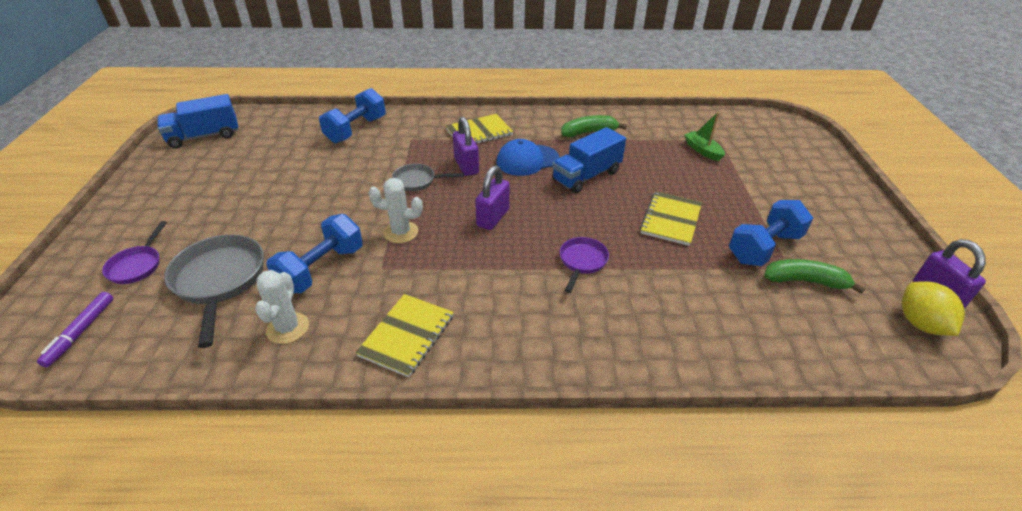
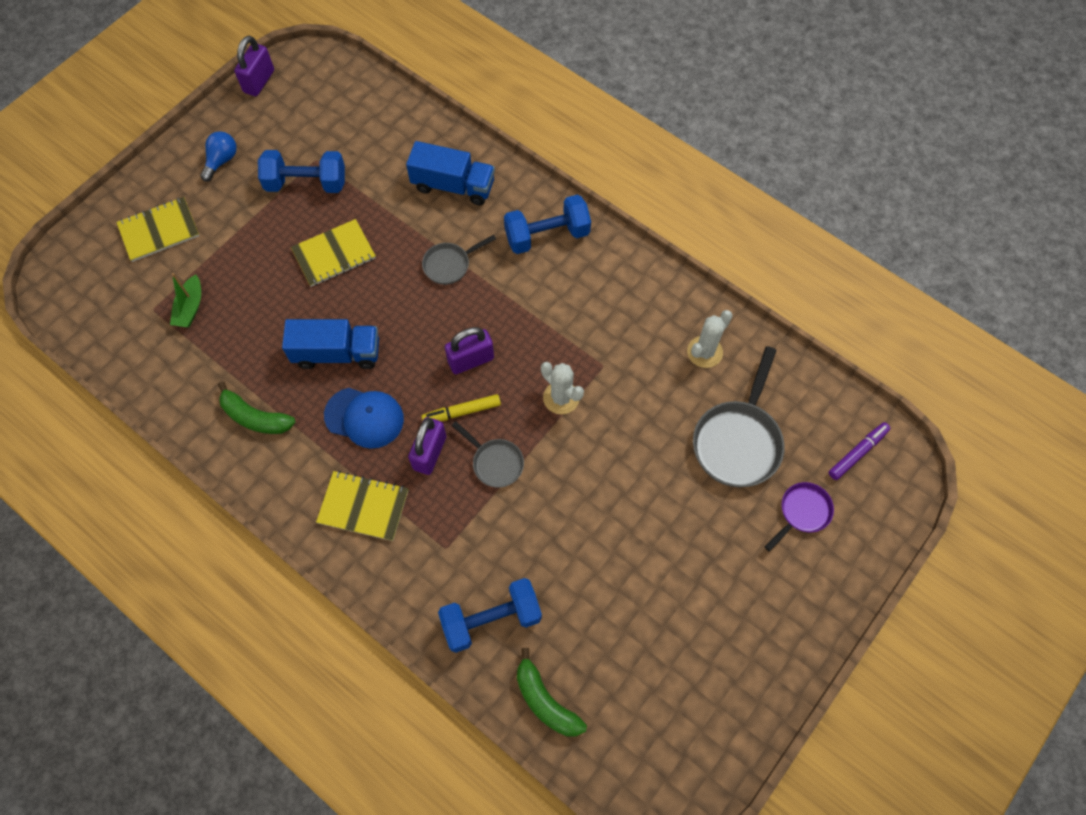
camera: 140 degrees left, 25 degrees up
blue truck [158,94,239,149] -> blue truck moved to [406,141,495,206]
blue dumbbell [266,214,363,293] -> blue dumbbell moved to [504,195,591,254]
yellow notebook [355,294,454,377] -> yellow notebook moved to [116,197,199,262]
purple pan [560,237,609,293] -> grey pan [422,235,496,285]
green banana [764,259,865,294] -> green banana moved to [517,648,587,736]
yellow lemon [902,281,965,336] -> none
none -> blue light bulb [200,131,237,182]
none -> yellow marker [421,394,501,421]

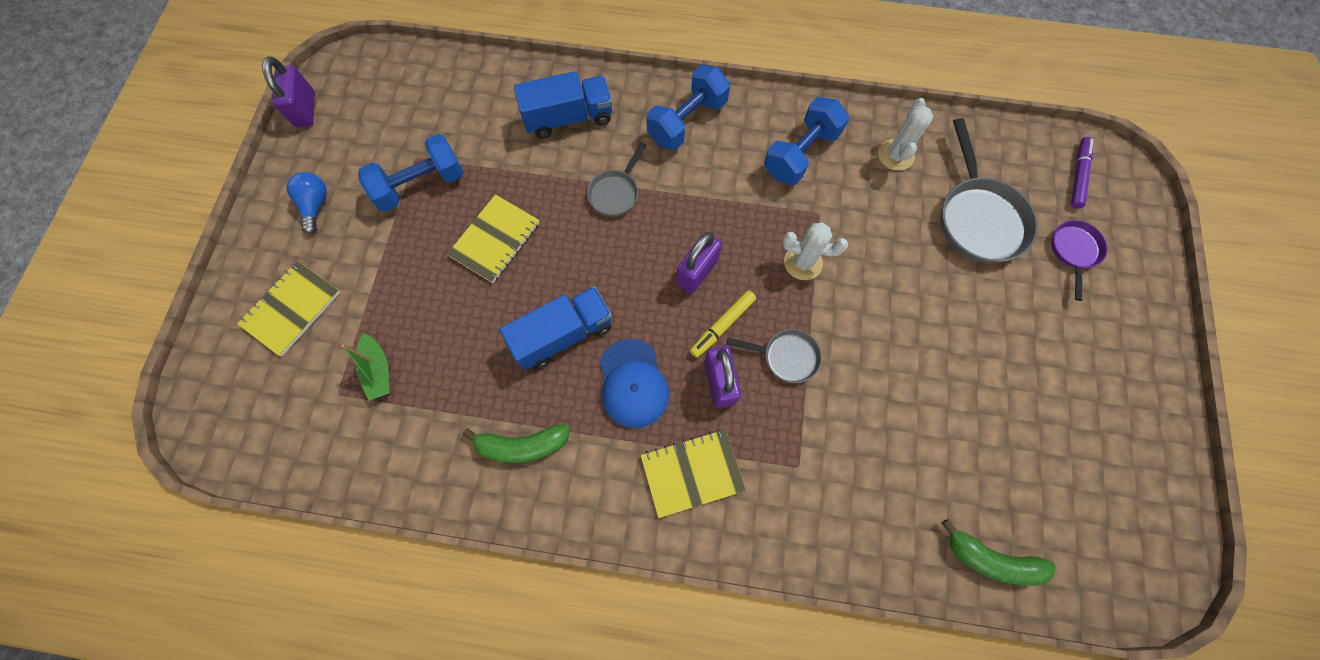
camera: 30 degrees left, 5 degrees up
blue cap [324,388,404,449] -> blue cap turned 90 degrees clockwise [600,339,669,428]
blue dumbbell [438,578,542,653] -> blue dumbbell moved to [764,97,849,185]

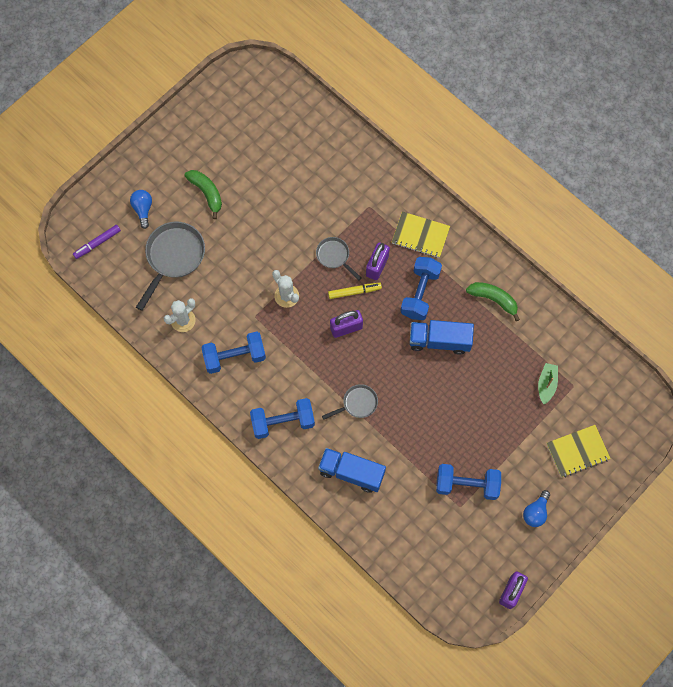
camera: 145 degrees left, 0 degrees up
yellow notebook [447,194,540,283] -> none
blue cap [600,339,669,428] -> blue dumbbell [400,257,442,320]
green banana [942,519,1056,586] -> green banana moved to [184,170,222,219]
purple pan [1051,220,1107,301] -> blue light bulb [130,190,152,229]

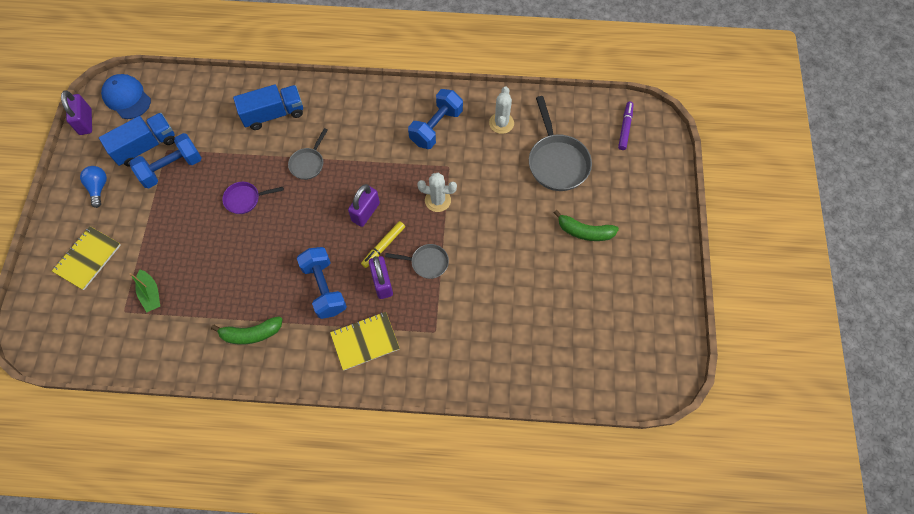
camera: 140 degrees right, 5 degrees down
blue light bulb [130,190,152,229] -> none
blue dumbbell [250,398,315,439] -> none
blue truck [410,320,474,355] -> blue truck moved to [99,113,175,167]
none -> blue cap [101,74,151,119]
none -> purple pan [222,182,284,214]

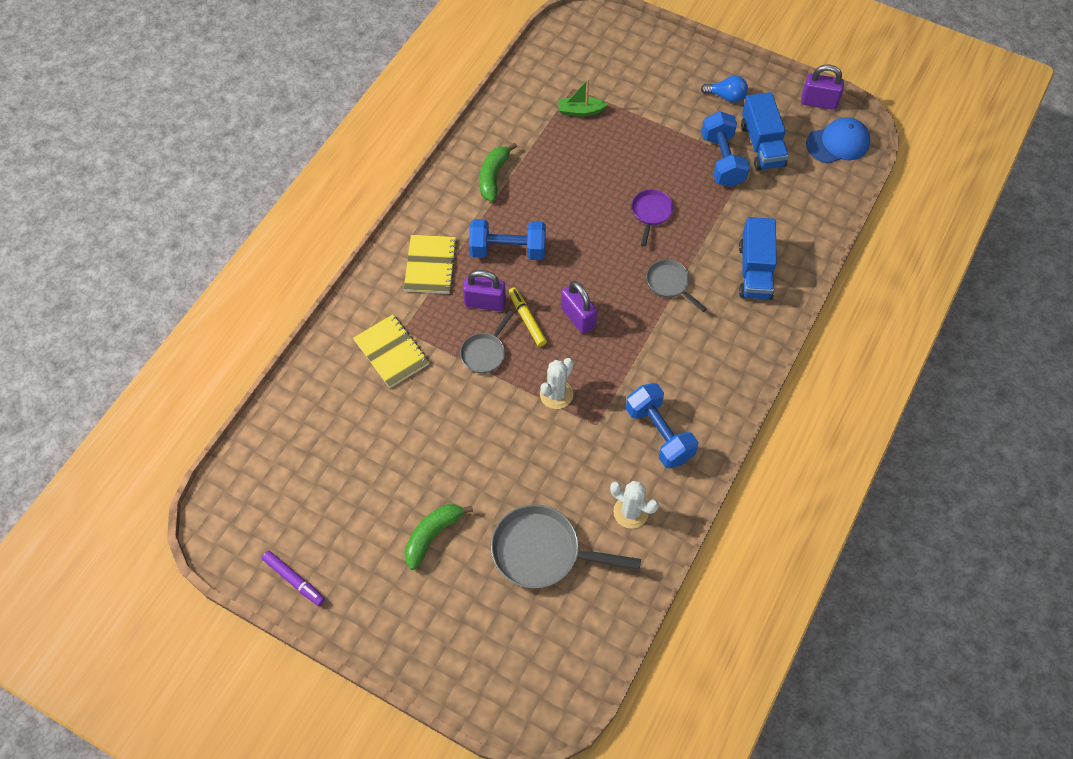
camera: 115 degrees right, 5 degrees down
yellow notebook [52,226,121,290] -> yellow notebook moved to [353,314,429,388]
purple marker [618,102,634,150] -> purple marker moved to [262,551,325,606]

